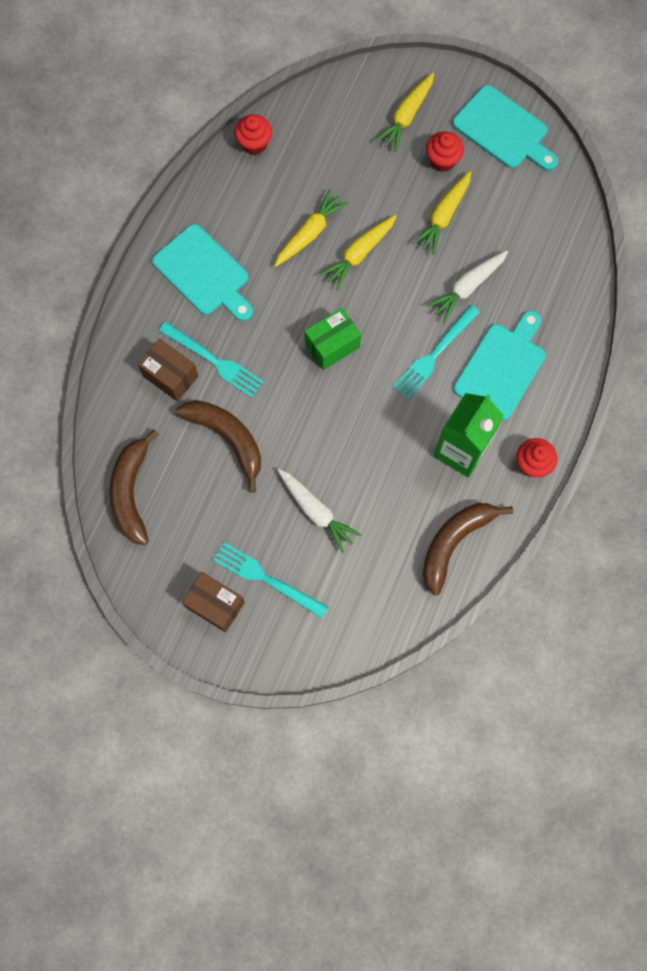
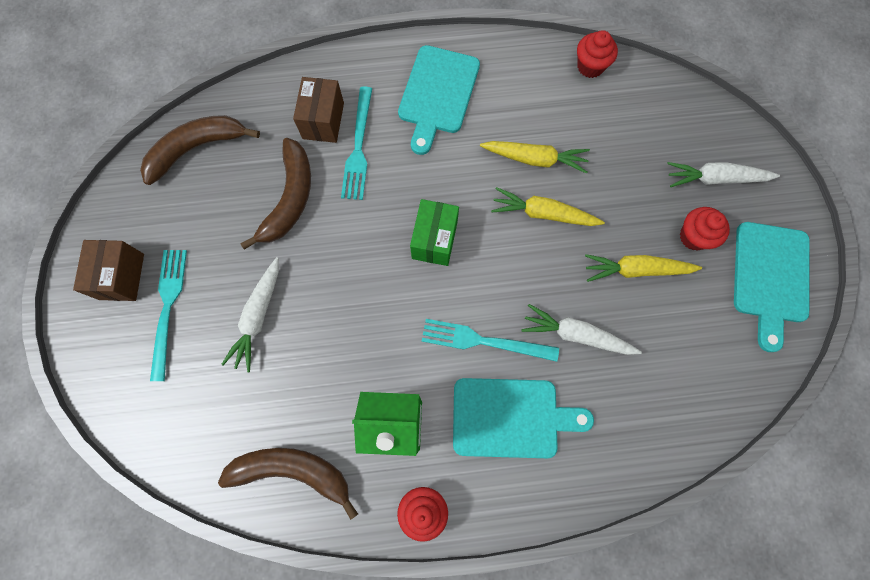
camera: 60 degrees right, 0 degrees up
green box [304,308,361,370] -> green box turned 75 degrees clockwise [410,199,459,266]
yellow carrot [375,73,434,152] -> white carrot [667,162,780,187]

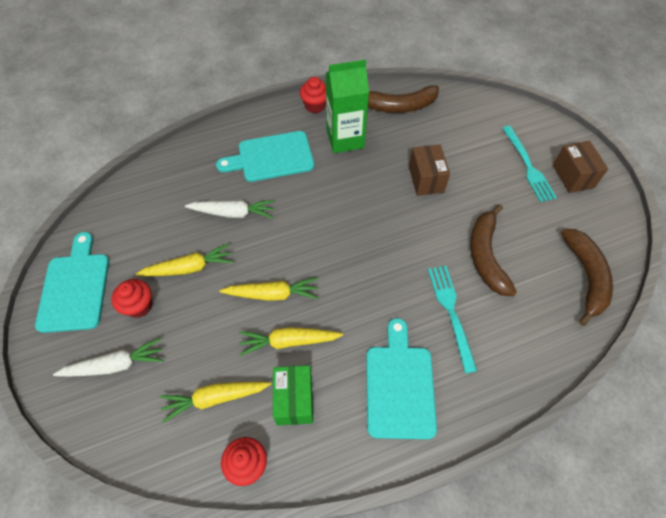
camera: 165 degrees right, 15 degrees down
brown banana [140,115,260,185] -> brown banana turned 45 degrees counterclockwise [561,228,613,326]
white carrot [221,257,279,372] -> none
brown box [293,77,344,143] -> brown box moved to [409,144,450,196]
green box [410,199,459,266] -> green box moved to [273,365,313,425]
turquoise fork [422,319,559,362] -> none
none -> yellow carrot [160,382,271,423]

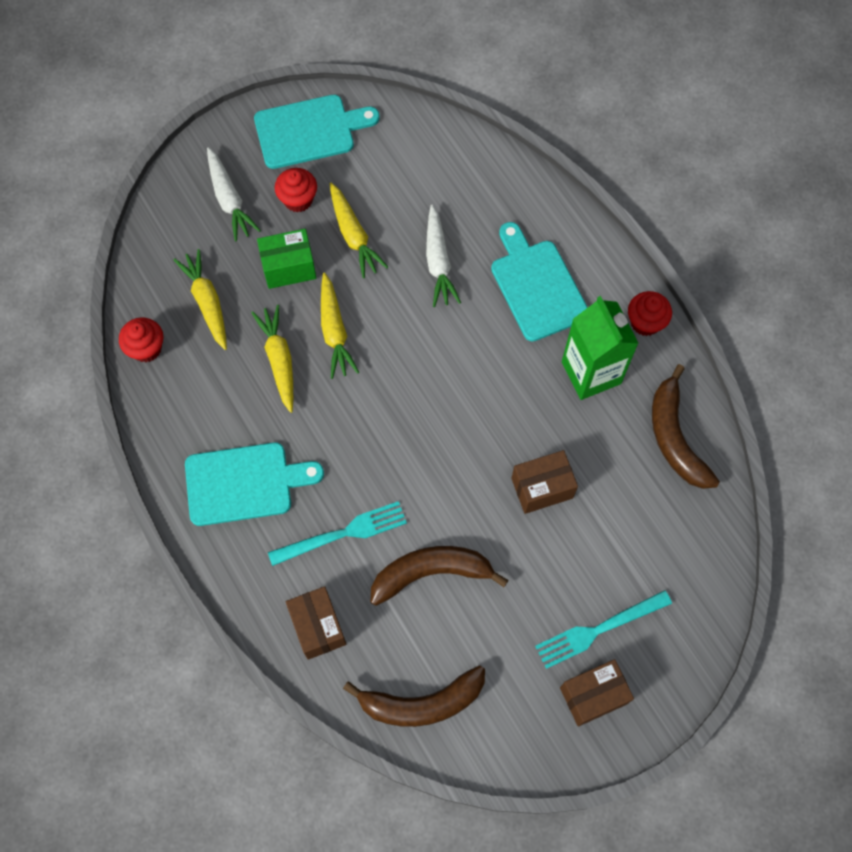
camera: 80 degrees right, 10 degrees up
green box [273,365,313,425] -> green box moved to [257,229,316,289]
none -> brown box [286,586,346,660]

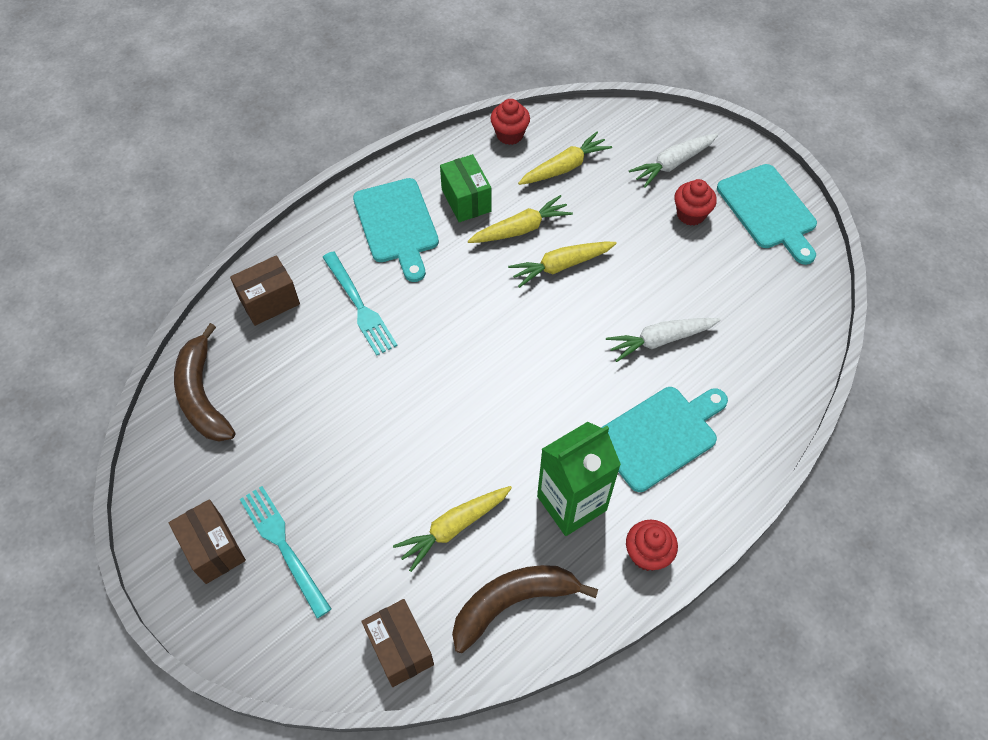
camera: 80 degrees right, 10 degrees down
green box [257,229,316,289] -> green box moved to [440,154,491,222]
yellow carrot [330,183,388,278] -> yellow carrot moved to [393,486,512,572]
brown banana [371,546,508,606] -> none
brown box [511,450,578,514] -> brown box moved to [361,599,434,687]

